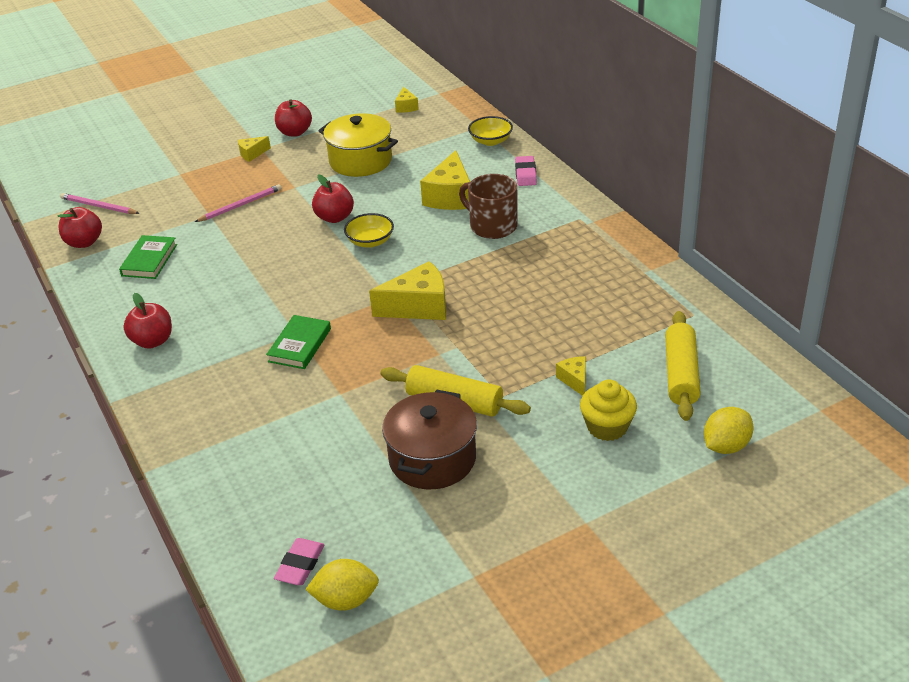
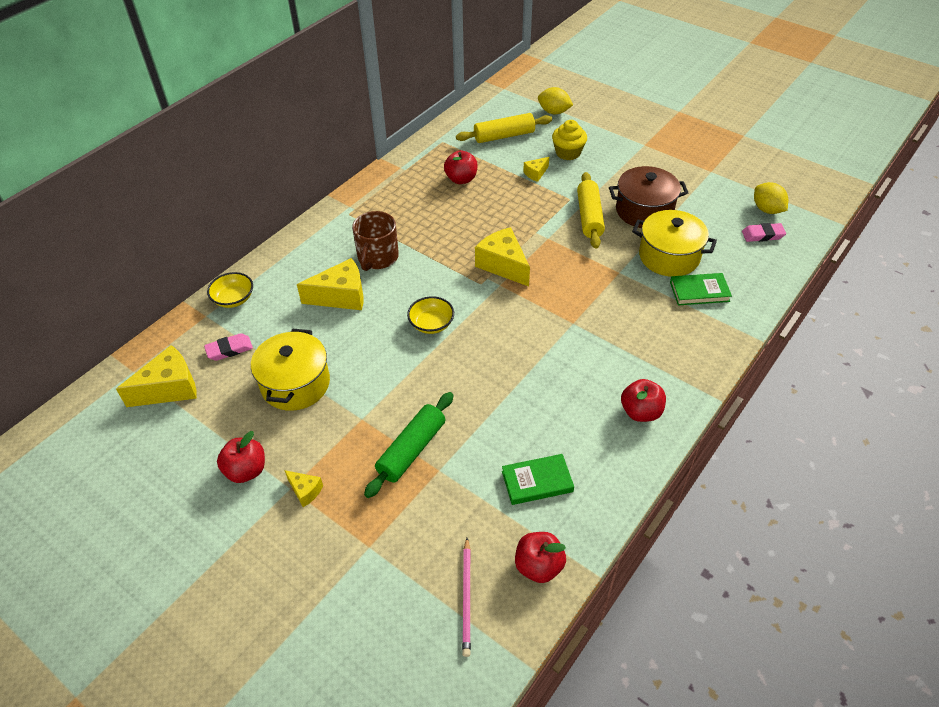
camera: 115 degrees left, 10 degrees up
pink pencil [195,184,281,222] -> green rolling pin [364,392,453,498]
green book [266,315,331,369] -> green book moved to [670,273,732,306]
red apple [312,175,354,223] -> red apple moved to [444,150,478,184]
yellow cheese [395,86,419,113] -> yellow cheese [116,345,197,407], size x1.96
pink eraser [515,156,537,186] -> pink eraser moved to [204,333,253,361]
none -> yellow pot [632,210,717,277]

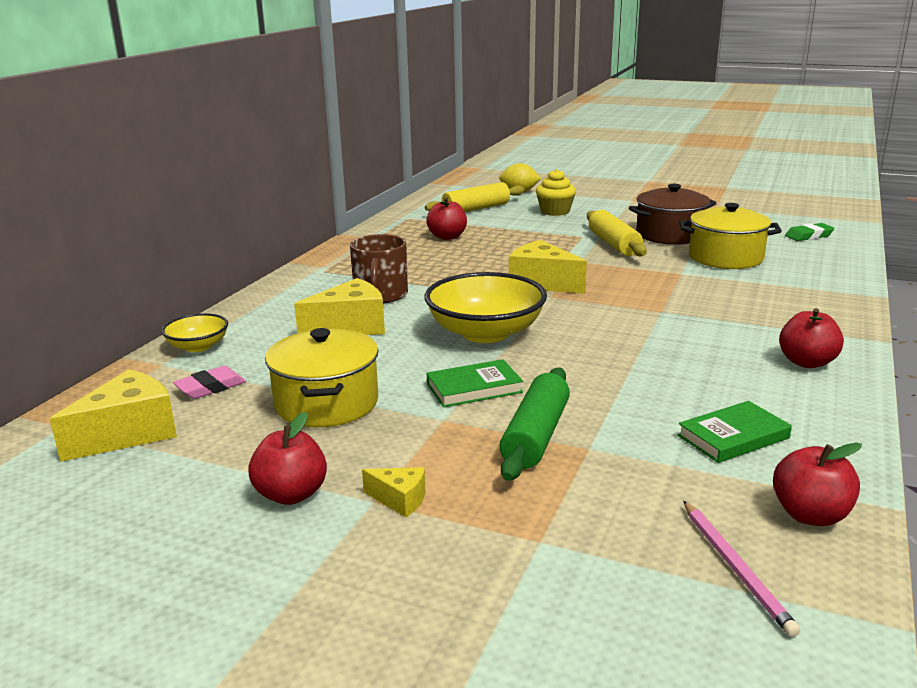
camera: 15 degrees left, 25 degrees down
yellow bowl [407,296,454,334] -> yellow bowl [425,272,547,343], size x1.91
yellow cheese [523,157,549,182] -> none
green book [670,273,732,306] -> green book moved to [426,359,523,407]
pink eraser [742,223,786,242] -> green eraser [785,223,835,241]
yellow lemon [754,182,788,214] -> none

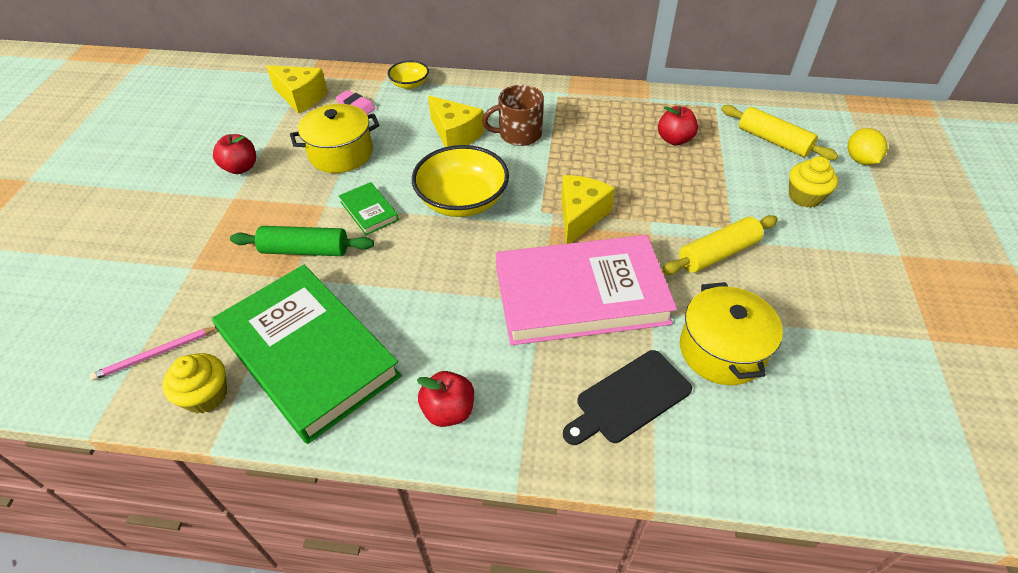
camera: 75 degrees right, 25 degrees up
yellow cheese [362,467,425,517] -> none
brown pot [629,184,716,245] -> none
green book [678,401,792,463] -> green book [212,265,402,444], size x2.41
red apple [773,443,862,526] -> yellow cupcake [162,353,227,414]
green eraser [785,223,835,241] -> none
none -> pink book [496,235,677,345]
none -> black cutting board [563,350,692,445]

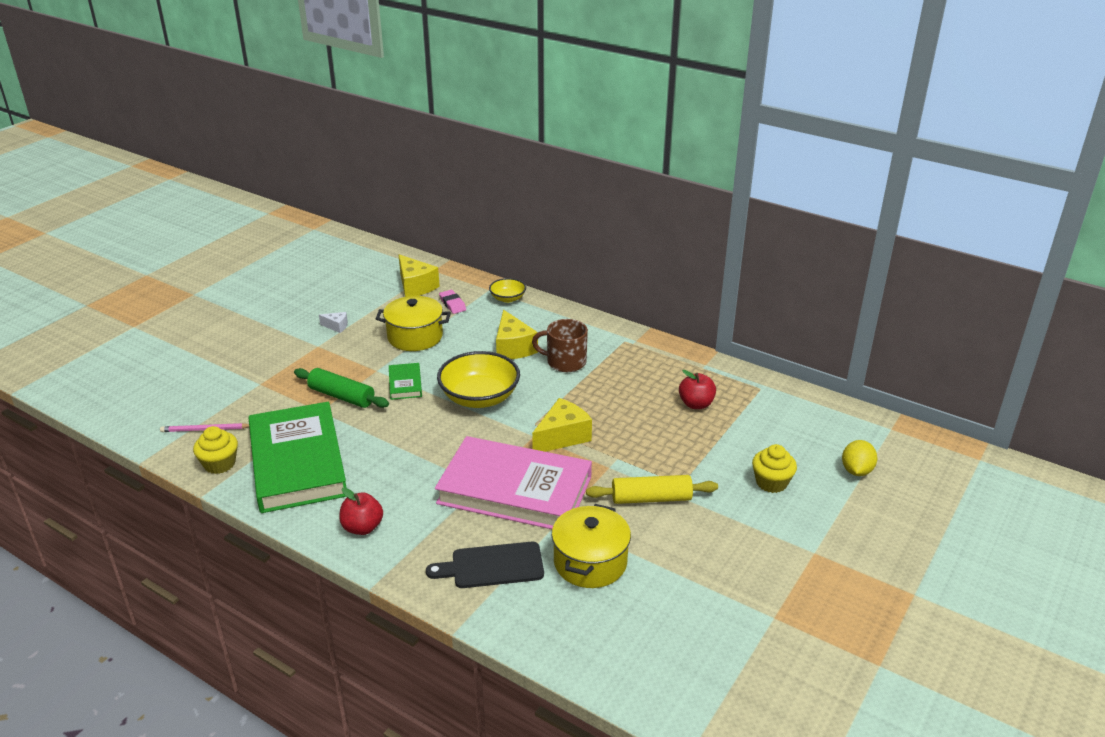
camera: 25 degrees right, 15 degrees down
red apple [213,134,256,174] -> white cheese [319,312,348,333]
yellow rolling pin [721,105,838,160] -> none

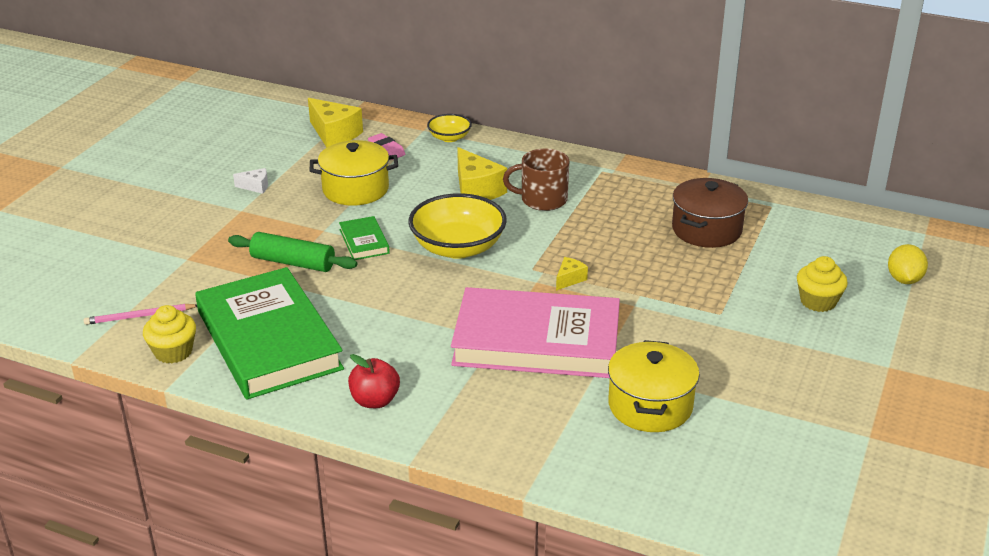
camera: 10 degrees left, 0 degrees up
black cutting board [426,542,544,588] -> none
yellow cheese [532,398,592,452] -> yellow cheese [556,257,588,291], size x0.51
yellow rolling pin [586,475,718,504] -> none
red apple [679,370,716,409] -> brown pot [672,178,748,248]

